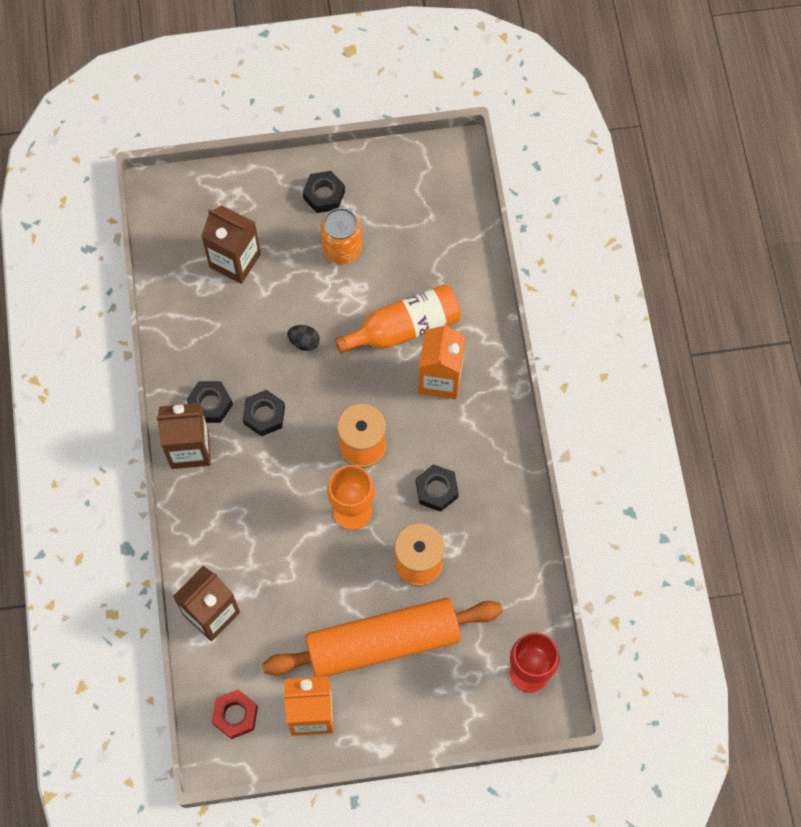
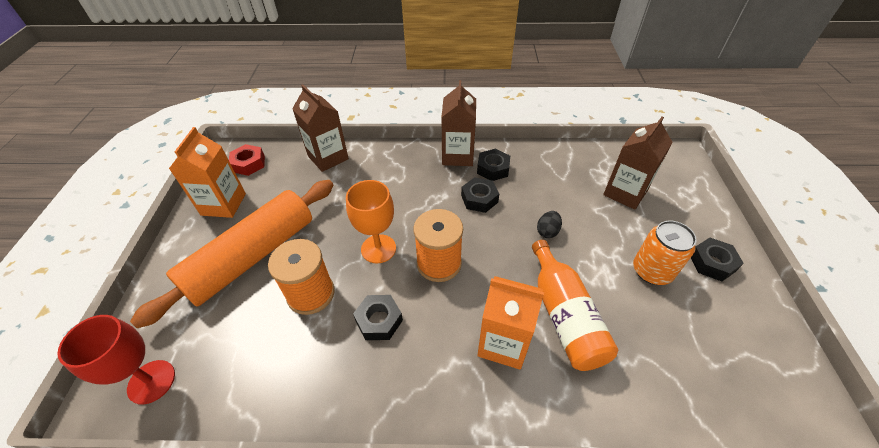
camera: 100 degrees right, 20 degrees down
orange rolling pin [262,598,503,677] -> orange rolling pin turned 45 degrees clockwise [130,180,333,328]

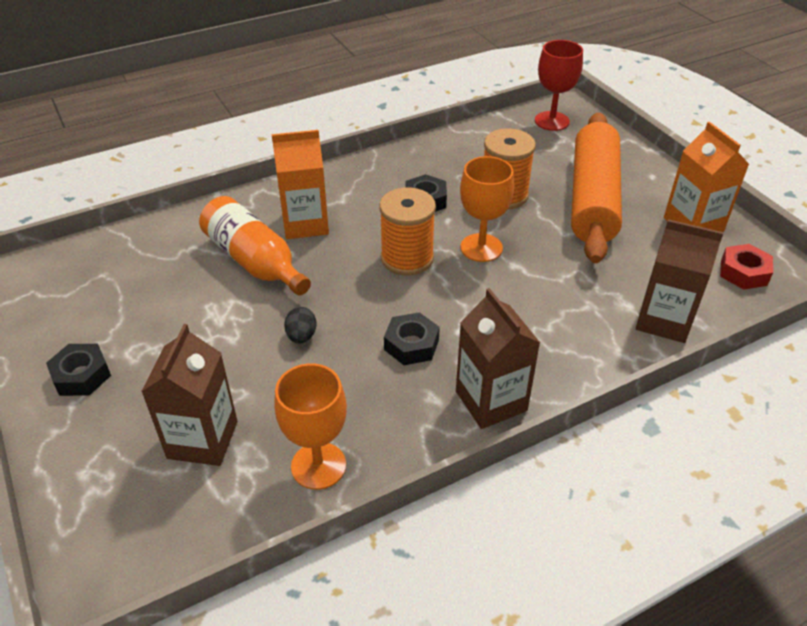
camera: 150 degrees right, 5 degrees down
black nut [477,149,510,181] -> none
orange can [633,221,697,285] -> none
none -> orange goblet [274,363,347,490]

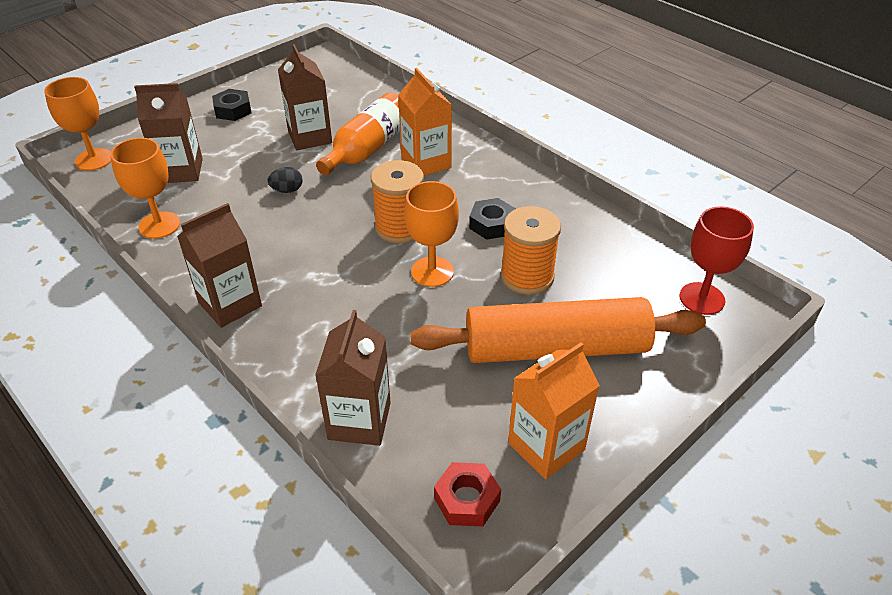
camera: 75 degrees right, 0 degrees up
black nut [384,312,440,365] -> none
none -> orange goblet [44,77,111,171]
none -> brown carton [278,44,332,150]

